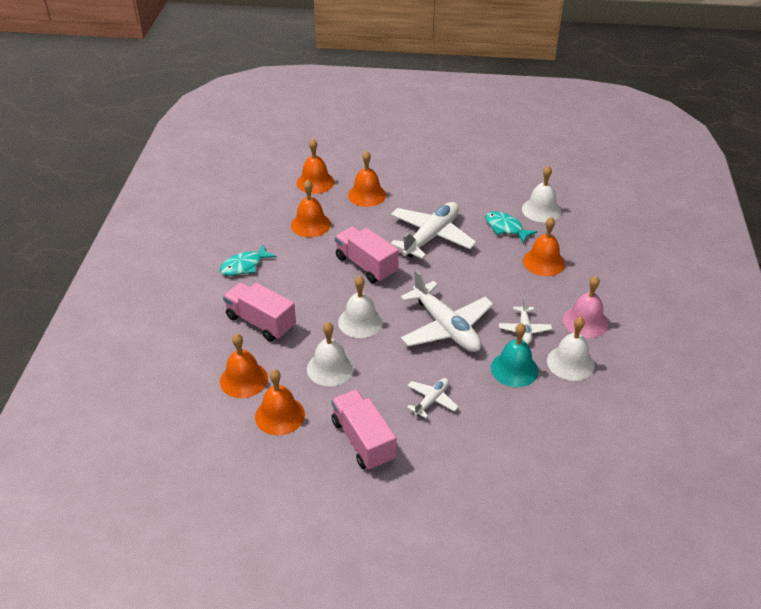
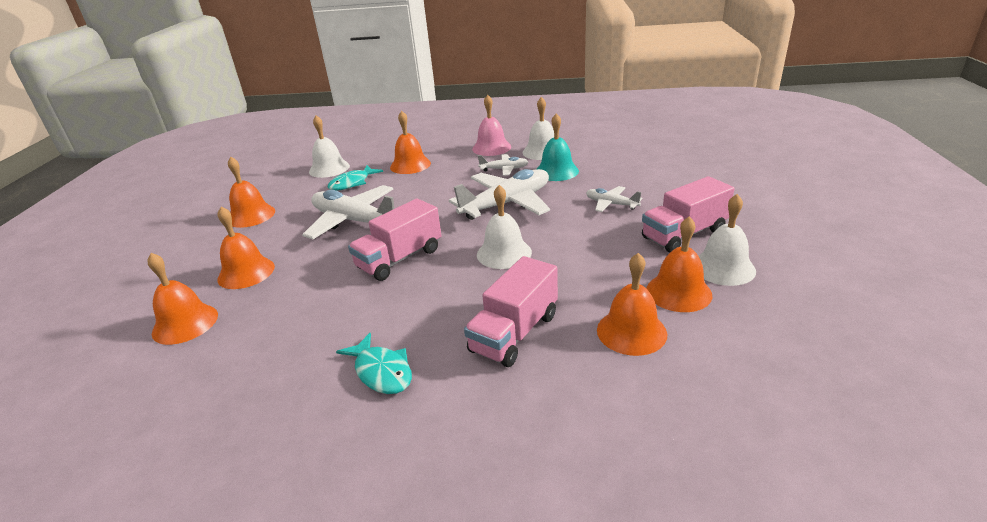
camera: 90 degrees left, 10 degrees down
orange bell [291,180,331,237] -> orange bell moved to [228,157,275,228]
white bell [307,322,354,386] -> white bell moved to [698,194,756,286]

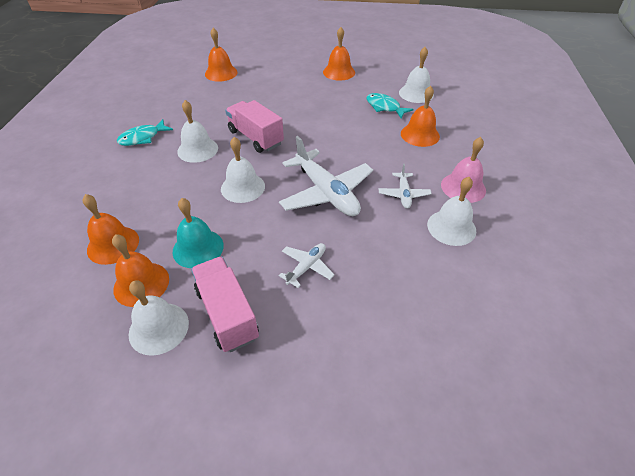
camera: 90 degrees right, 15 degrees up
orange bell [217,206,275,289] -> none
white plane [302,185,394,239] -> none
pink truck [464,256,558,367] -> none
turquoise bell [537,113,579,181] -> turquoise bell moved to [173,198,224,268]
none -> white bell [177,100,218,163]

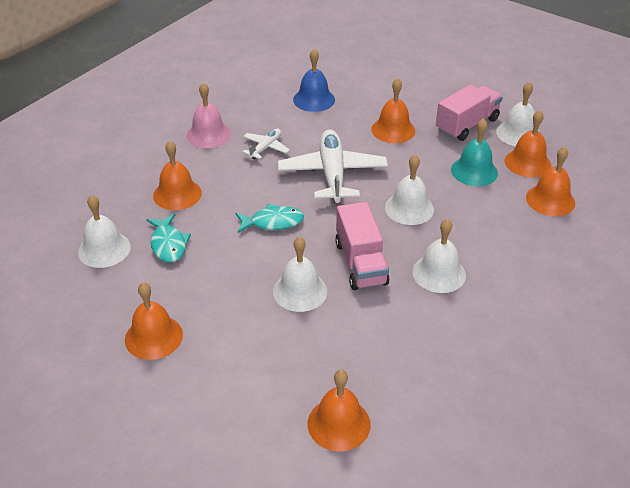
camera: 150 degrees left, 5 degrees down
turquoise fish [117,119,173,146] -> turquoise fish moved to [235,204,304,233]
pink truck [191,257,259,352] -> pink truck turned 135 degrees counterclockwise [436,85,503,141]
white plane [279,243,335,288] -> orange bell [371,78,415,143]
white bell [427,177,476,246] -> white bell moved to [273,237,327,312]
none -> blue bell [293,49,335,112]

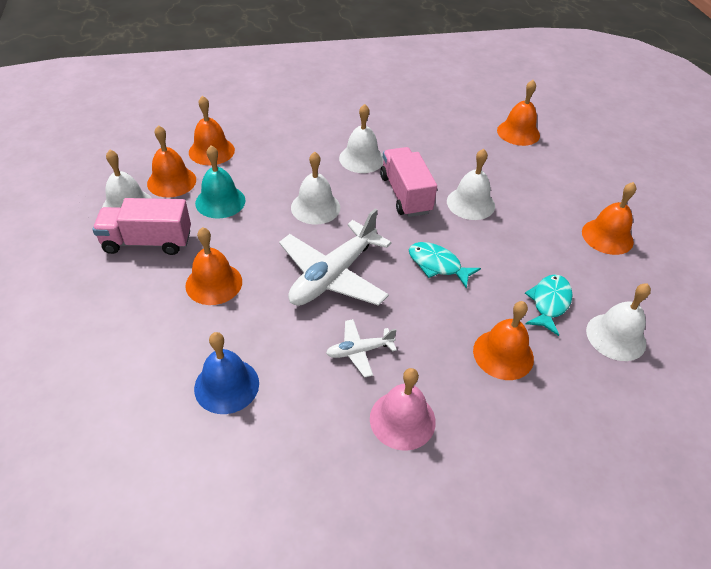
camera: 140 degrees left, 5 degrees up
pink truck [335,202,390,290] -> pink truck turned 45 degrees counterclockwise [380,147,437,217]

